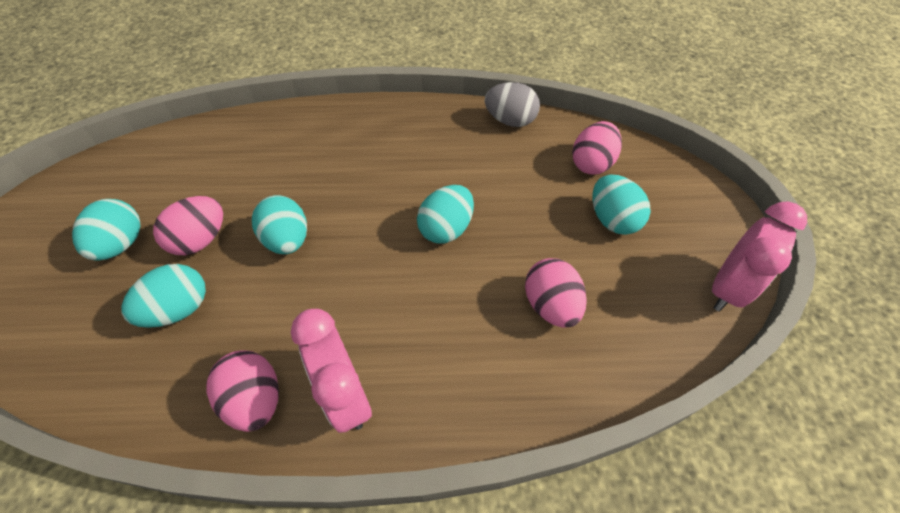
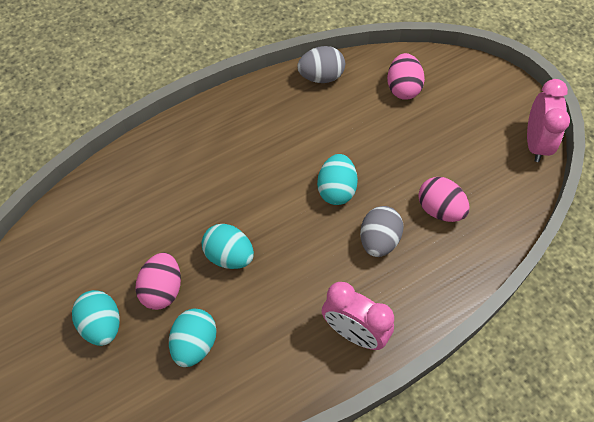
camera: 30 degrees left, 5 degrees up
pink egg [206,350,279,432] -> none
turquoise egg [593,175,651,235] -> none
none -> grey egg [360,206,403,257]

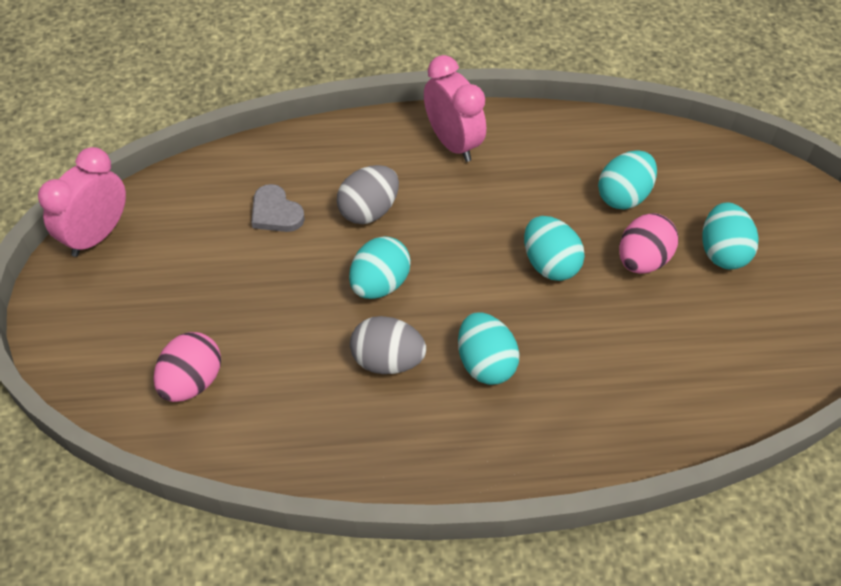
camera: 155 degrees left, 5 degrees down
grey egg [297,46,345,83] -> grey egg moved to [350,316,426,374]
pink egg [418,177,470,222] -> grey heart [251,184,305,232]
none -> turquoise egg [458,312,520,385]

